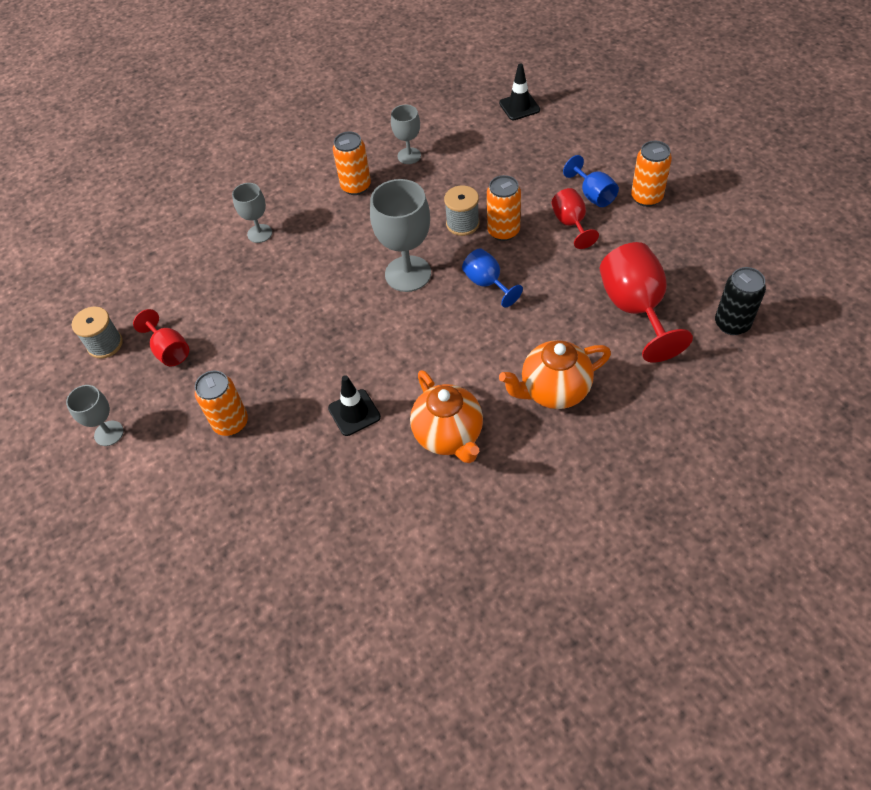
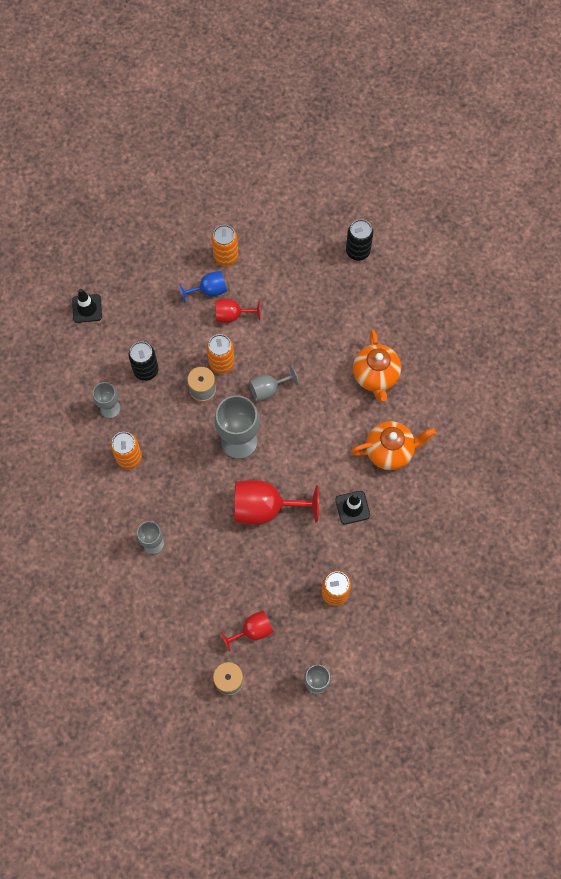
camera: 80 degrees left, 15 degrees up
blue goblet [462,248,523,307] -> grey goblet [249,366,299,401]
red goblet [599,242,693,362] -> red goblet moved to [234,480,319,525]
none -> black can [128,342,159,381]

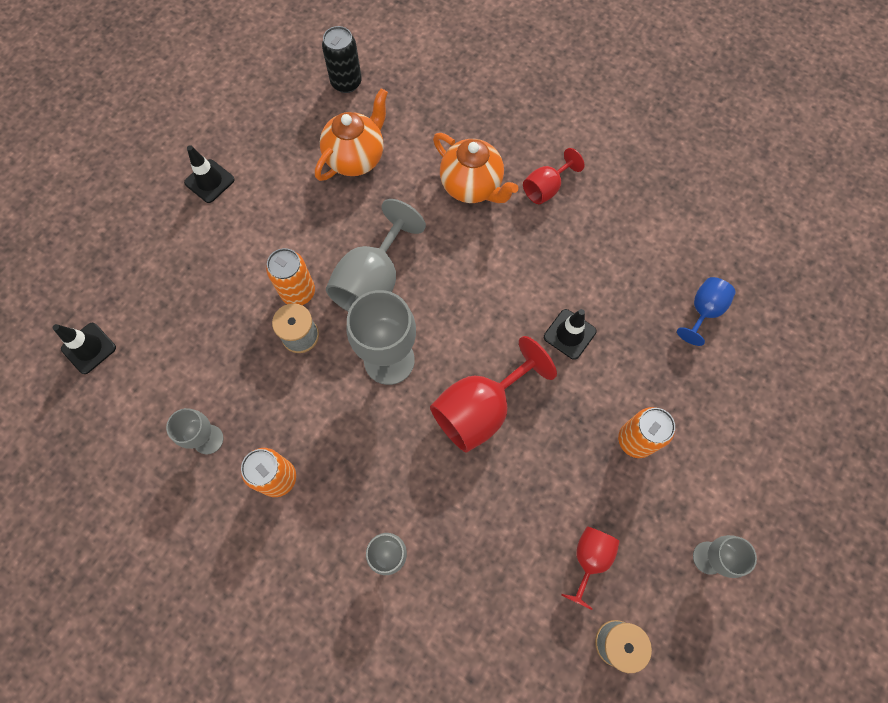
camera: 40 degrees left, 0 degrees up
black can [128,342,159,381] -> none
blue goblet [179,271,227,303] -> blue goblet moved to [677,277,736,346]
orange can [212,225,238,266] -> black traffic cone [184,145,235,203]
red goblet [216,299,260,323] -> red goblet moved to [523,148,584,204]
grey goblet [249,366,299,401] -> grey goblet [326,199,426,311], size x1.76
orange teapot [351,421,436,470] -> orange teapot moved to [315,88,388,181]

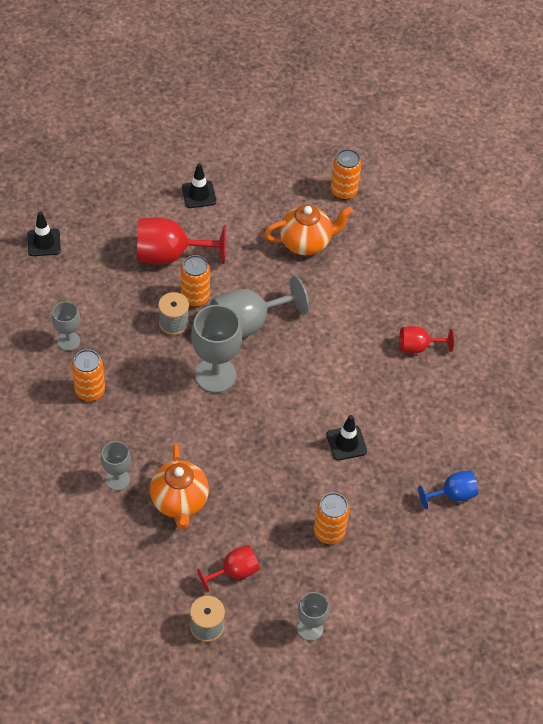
camera: 35 degrees right, 15 degrees down
black can [322,26,362,93] -> orange can [331,149,362,200]
red goblet [430,336,557,452] -> red goblet moved to [137,217,226,264]
orange teapot [433,133,519,203] -> orange teapot moved to [150,444,209,529]

